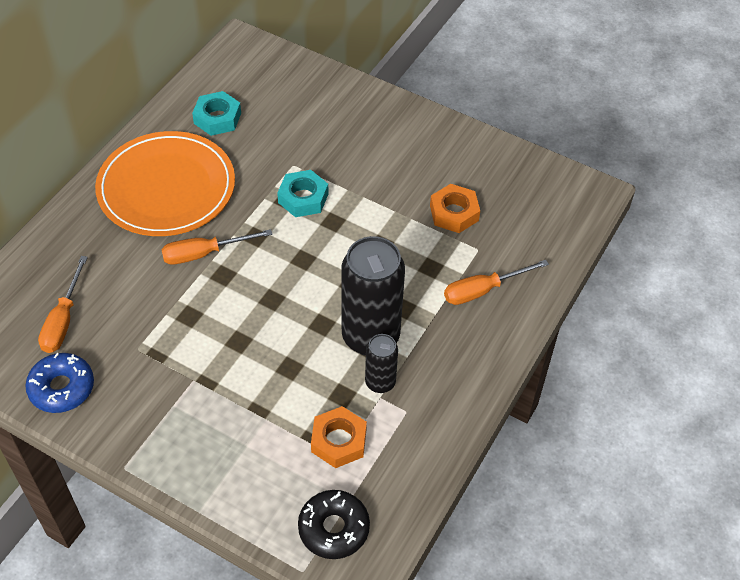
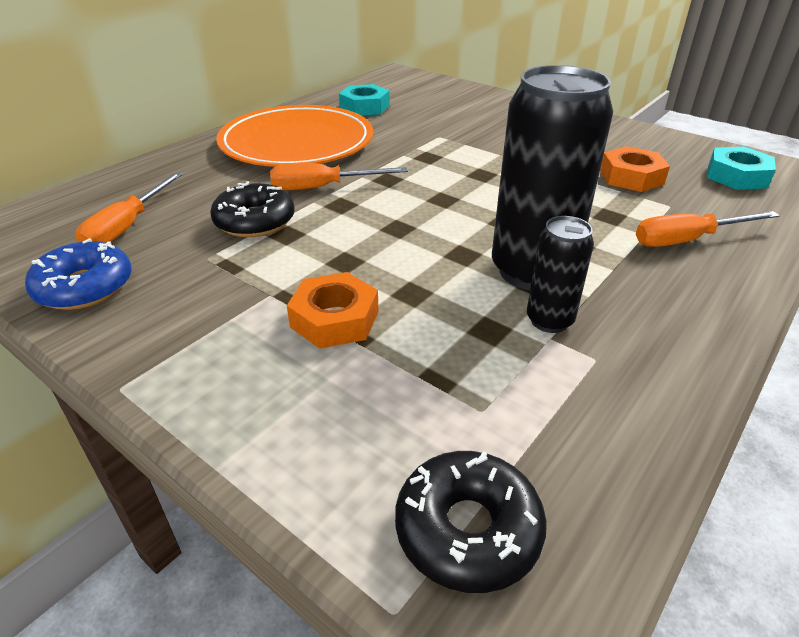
camera: 10 degrees right, 15 degrees down
turquoise nut [277,170,328,217] -> turquoise nut moved to [707,147,776,190]
orange nut [311,406,367,468] -> orange nut moved to [287,272,379,349]
none -> black donut [210,181,295,237]

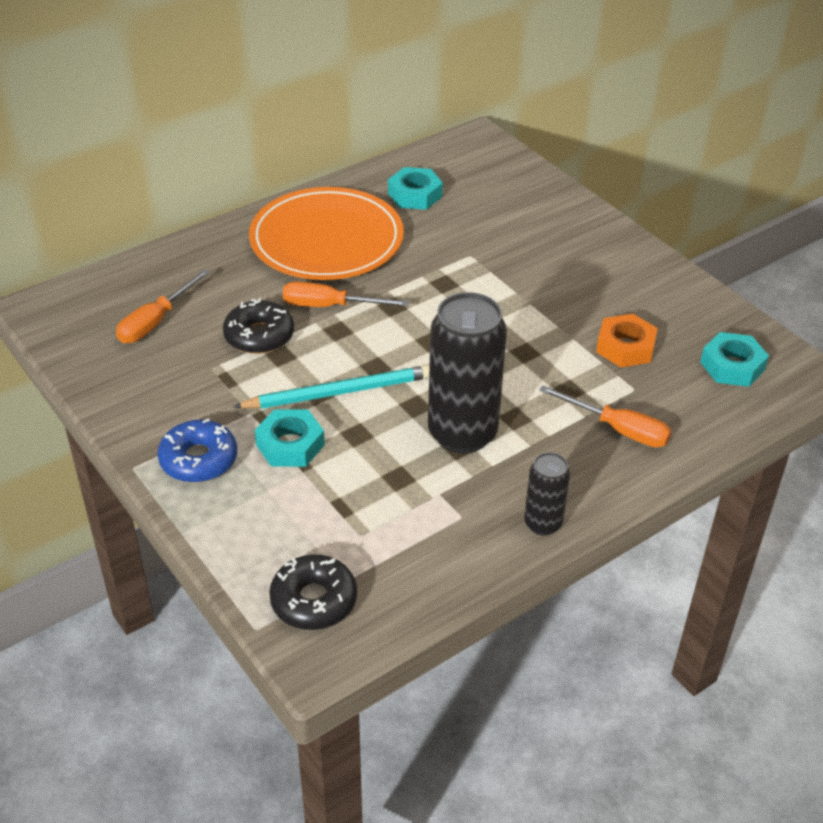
camera: 15 degrees right, 5 degrees up
blue donut [25,238,132,310] -> blue donut moved to [157,418,237,483]
orange nut [287,272,379,349] -> turquoise nut [255,409,325,467]
black can [527,216,594,333] -> black can moved to [524,452,570,536]
orange screwdriver [636,211,780,247] -> orange screwdriver turned 150 degrees counterclockwise [539,385,671,447]
none -> turquoise pencil [233,365,430,409]

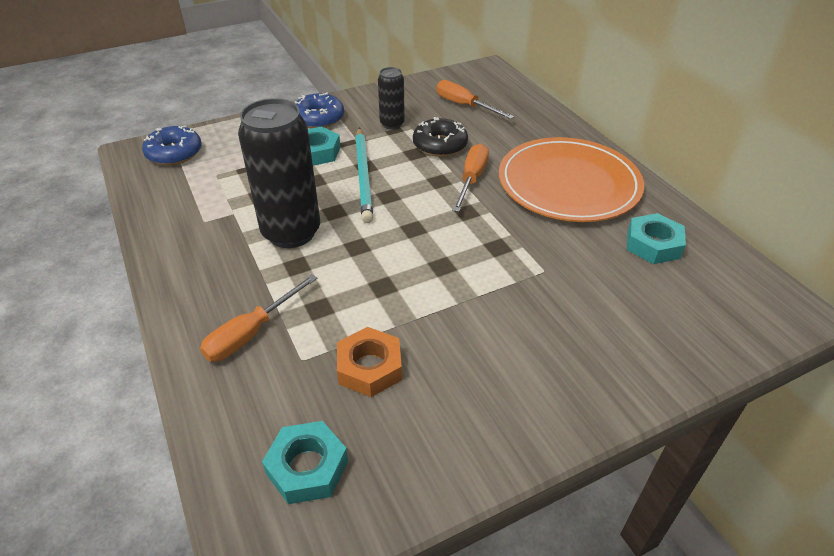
camera: 100 degrees right, 0 degrees up
black donut [269,554,357,630] -> blue donut [142,126,202,165]
black can [524,452,570,536] -> black can moved to [378,67,405,129]

